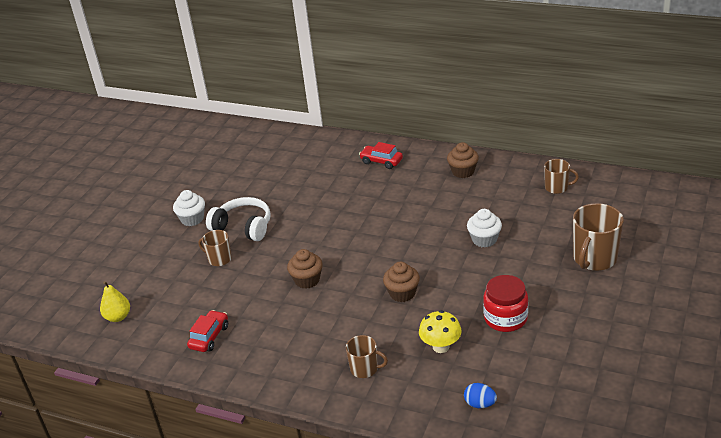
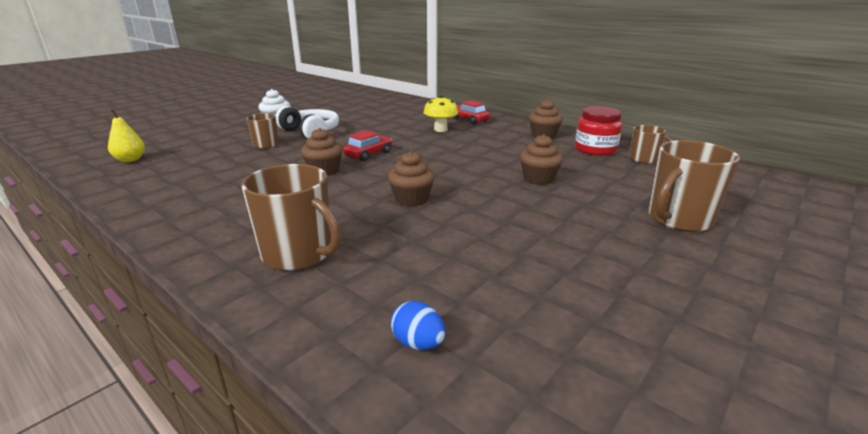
camera: 15 degrees right, 10 degrees down
red car [187,310,228,352] -> red car moved to [343,130,392,161]
brown mug [346,335,388,378] -> brown mug [241,164,341,271], size x1.73
yellow mushroom [419,310,462,353] -> yellow mushroom moved to [424,95,458,132]
white cupcake [467,209,502,247] -> brown cupcake [520,134,563,185]
red jar [483,275,528,332] -> red jar moved to [575,106,622,156]

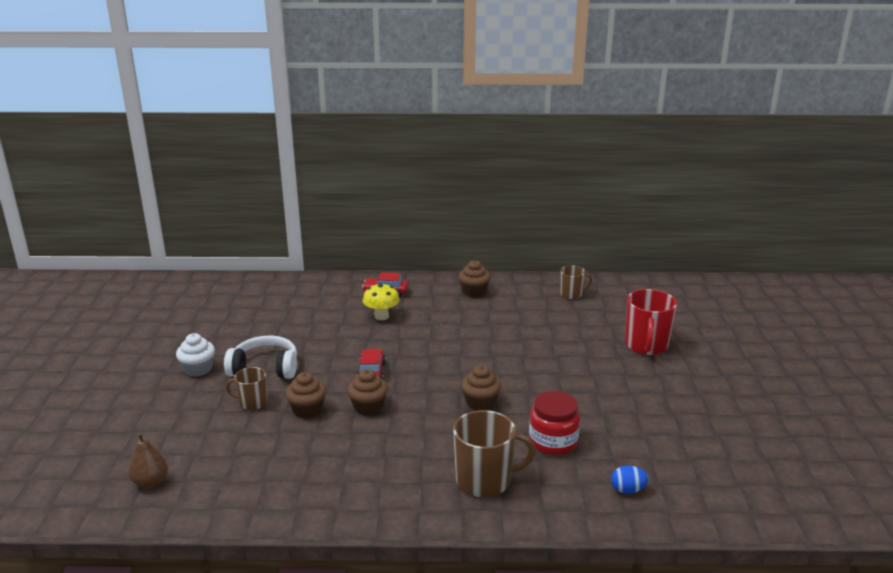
camera: 40 degrees left, 0 degrees up
yellow pear [108,109,145,162] -> brown pear [128,433,168,488]
brown cupcake [520,134,563,185] -> brown cupcake moved to [285,372,326,419]
red jar [575,106,622,156] -> red jar moved to [529,391,580,455]
brown mug [648,140,740,232] -> red mug [625,289,677,355]

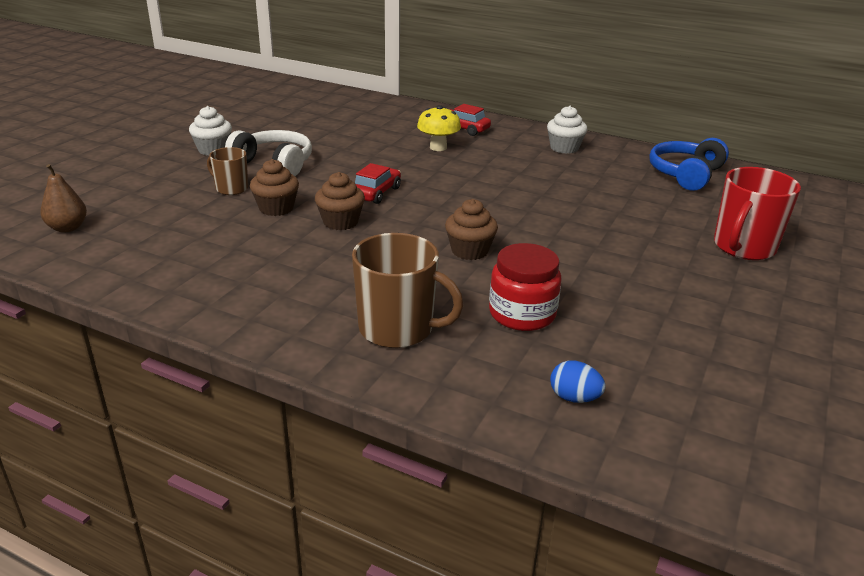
camera: 25 degrees right, 5 degrees up
brown cupcake [458,260,491,297] -> white cupcake [547,106,587,154]
brown mug [560,265,592,299] -> blue headphones [649,138,729,191]

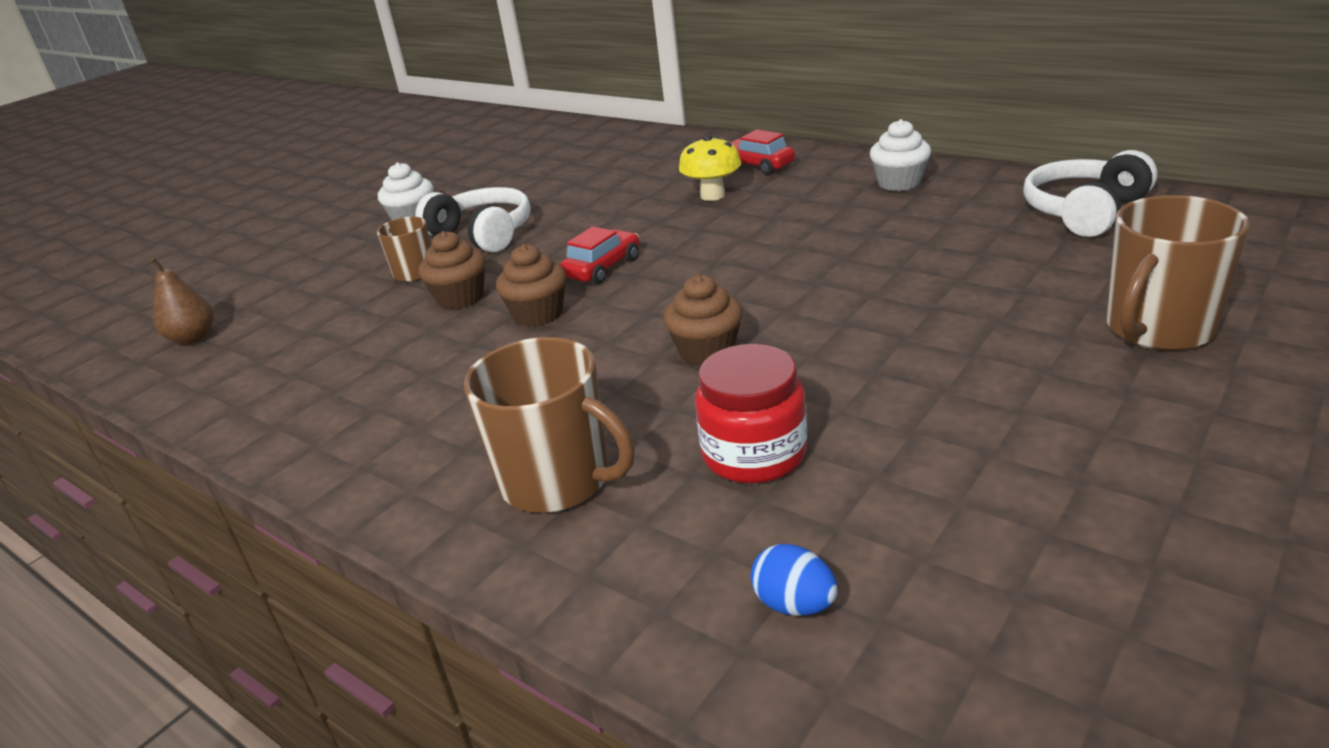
camera: 15 degrees right, 0 degrees up
blue headphones [649,138,729,191] -> white headphones [1023,150,1157,237]
red mug [714,167,801,260] -> brown mug [1106,195,1250,351]

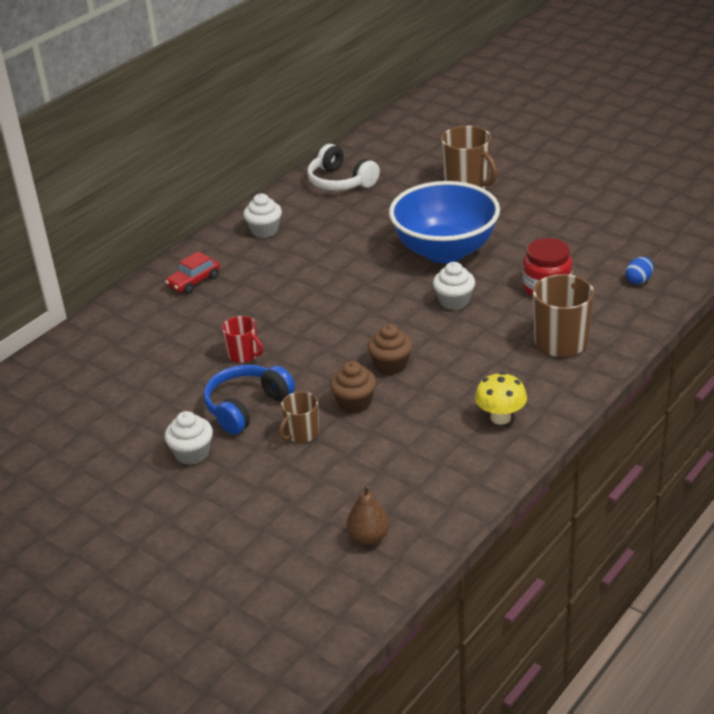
camera: 90 degrees left, 5 degrees up
white headphones [415,187,531,252] -> blue headphones [203,365,295,435]
red car [560,226,639,284] -> none
brown cupcake [663,274,742,366] -> white cupcake [433,262,475,310]
yellow mushroom [679,135,741,201] -> yellow mushroom moved to [475,372,527,425]
none -> red mug [222,316,263,363]
none -> blue bowl [389,181,500,263]

